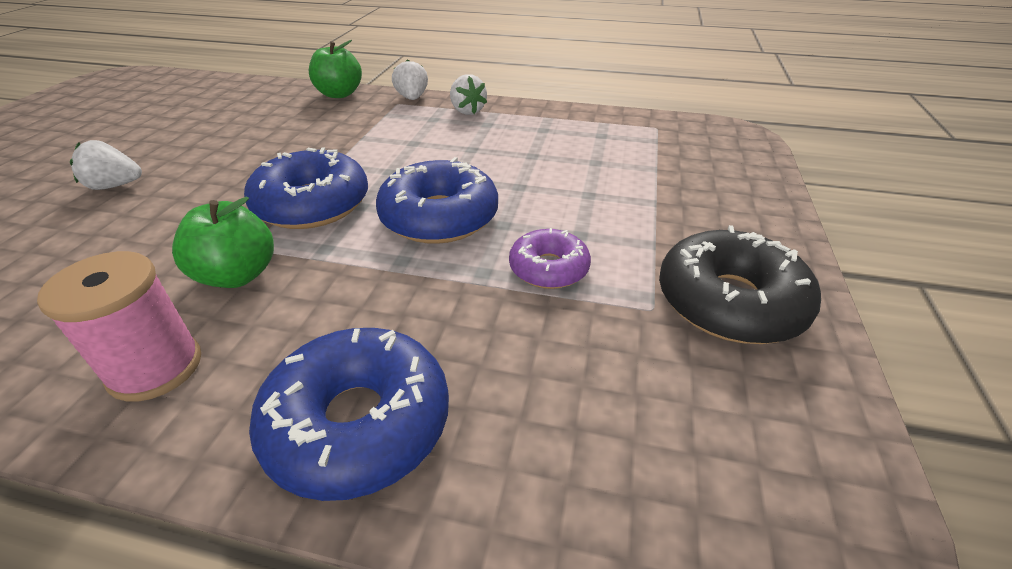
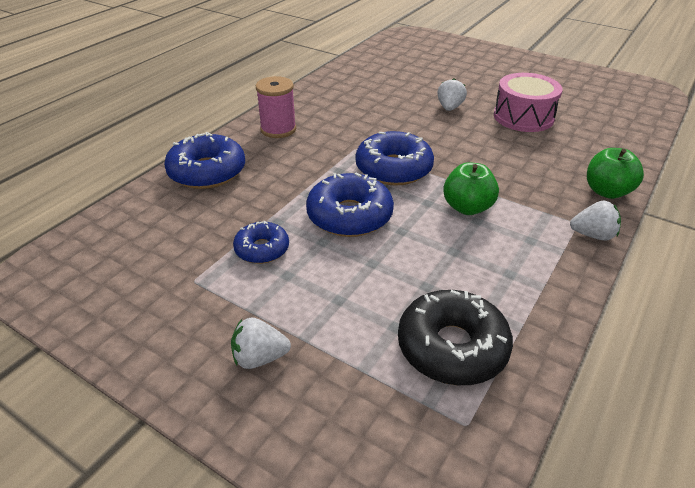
camera: 110 degrees right, 0 degrees up
green apple [172,196,274,288] -> green apple moved to [443,162,499,215]
white strawberry [450,74,487,115] -> white strawberry moved to [231,318,291,369]
purple donut [509,228,591,289] -> blue donut [233,221,289,264]
black donut [659,225,821,344] -> black donut moved to [398,290,513,385]
none -> pink drum [494,73,563,132]

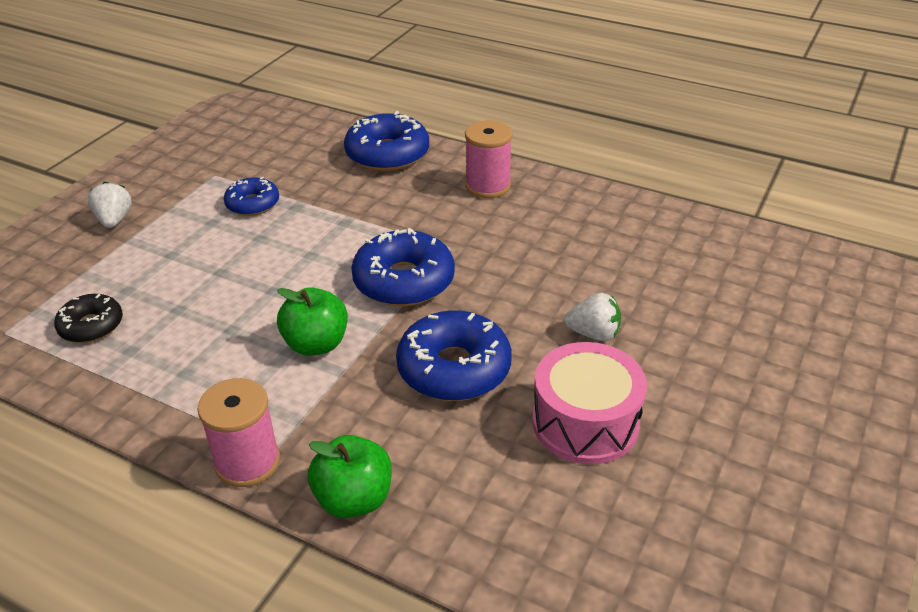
camera: 85 degrees right, 0 degrees up
blue donut [306,173,394,237] -> blue donut moved to [396,310,512,401]
black donut [398,290,513,385] -> black donut [54,294,123,343], size x0.60
white strawberry [570,201,621,241] -> pink spool [198,378,280,487]

